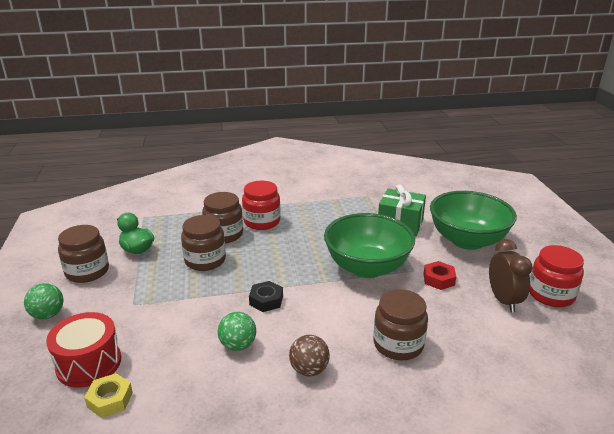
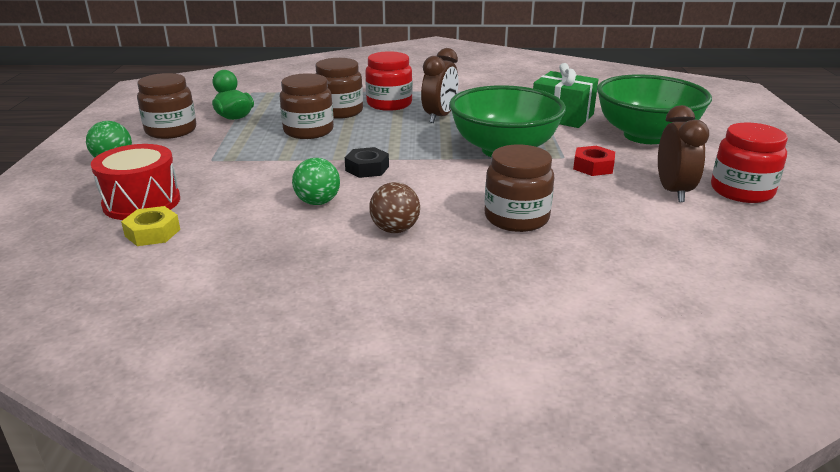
camera: 10 degrees right, 0 degrees up
none -> brown clock [421,48,458,123]

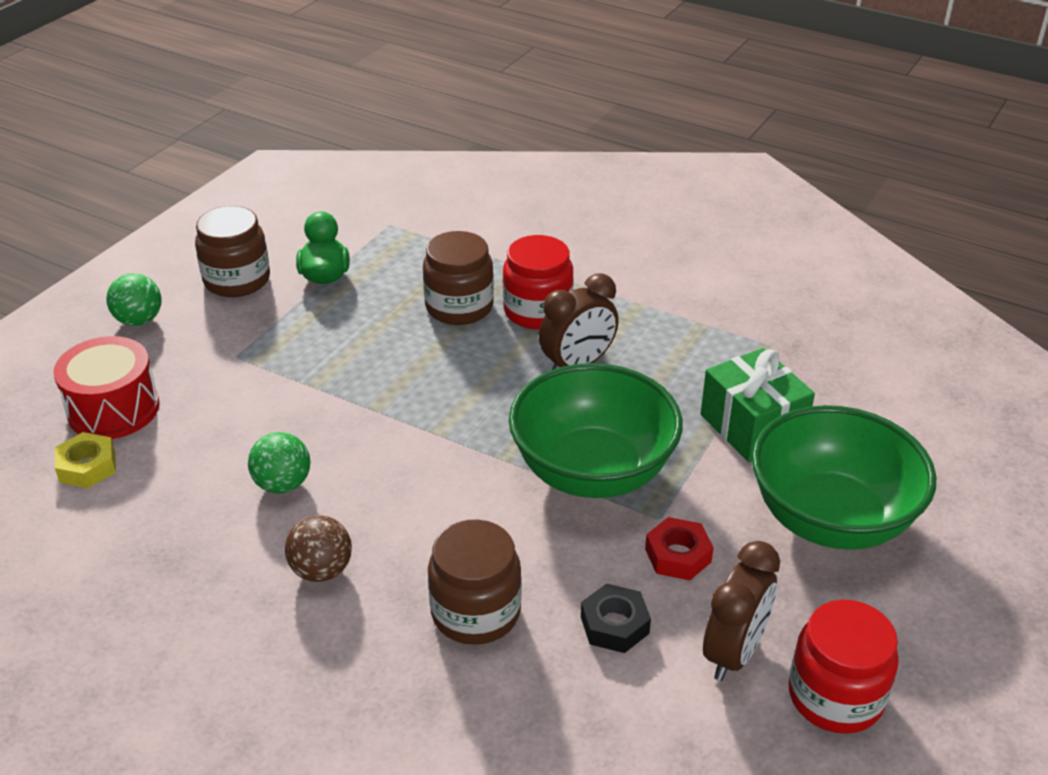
camera: 30 degrees right, 10 degrees up
brown jar [280,73,334,139] -> none
black nut [345,147,389,178] -> black nut moved to [581,584,651,653]

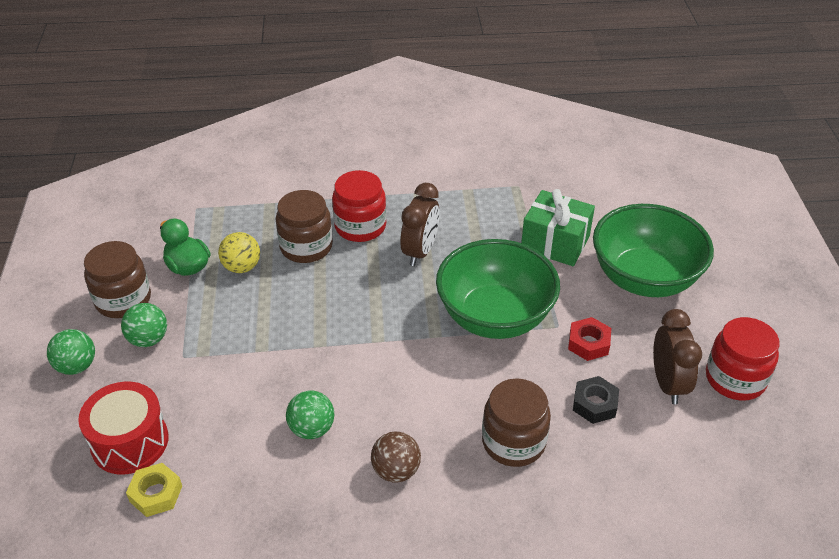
camera: 35 degrees left, 5 degrees up
none -> green ball [121,303,167,347]
none -> yellow ball [218,232,260,273]

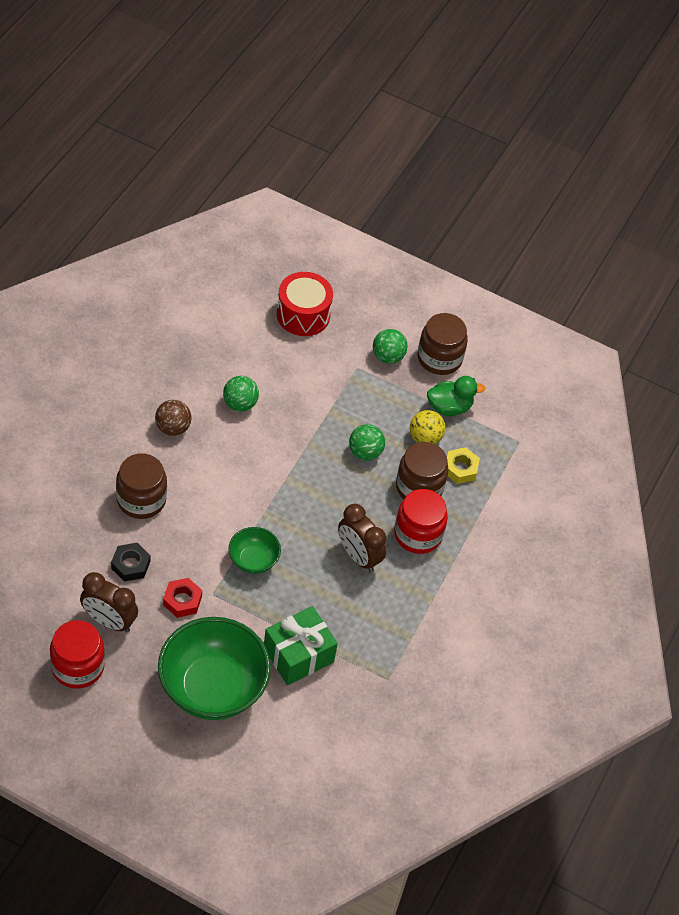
camera: 115 degrees right, 10 degrees up
green ball [47,329,95,375] -> green ball moved to [349,424,385,461]
yellow nut [126,463,182,517] -> yellow nut moved to [447,447,480,484]
green bowl [436,239,560,339] -> green bowl [228,527,281,574], size x0.49

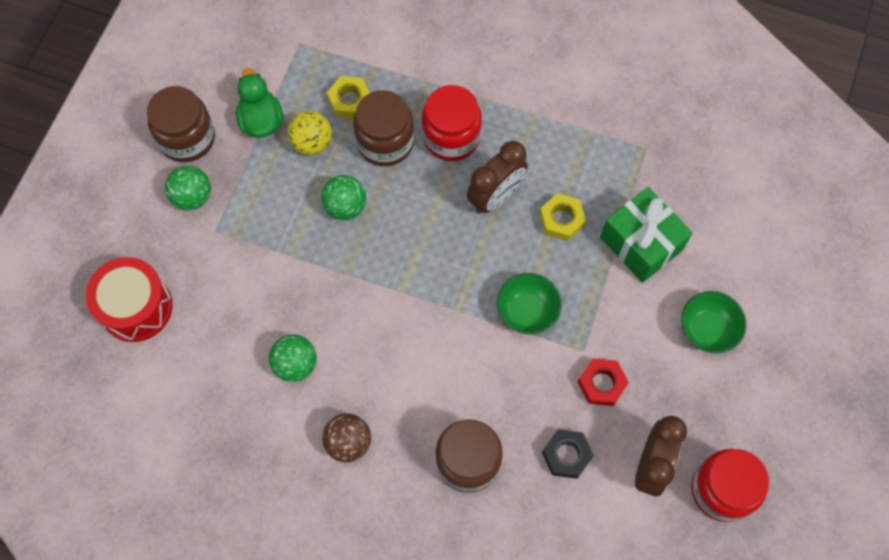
camera: 90 degrees left, 15 degrees up
green bowl [158,617,271,720] -> green bowl [681,291,746,353], size x0.49
none -> yellow nut [539,193,586,241]

